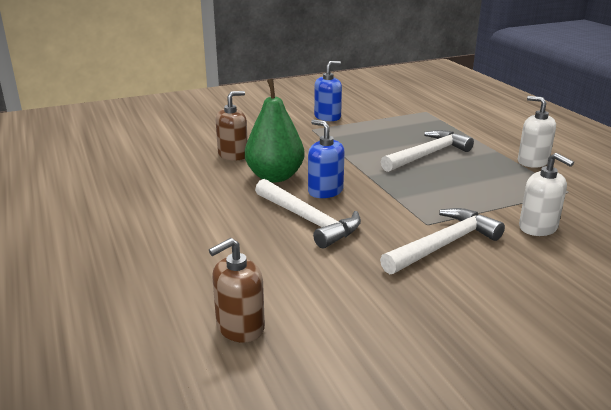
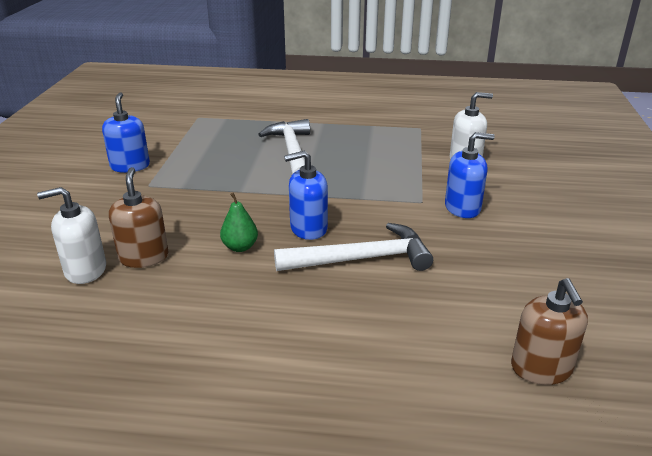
camera: 60 degrees left, 5 degrees up
green pear [245,79,305,182] -> green pear [220,192,258,252], size x0.49
white hammer [380,208,505,274] -> blue soap dispenser [445,132,495,218]
white soap dispenser [518,96,556,168] -> white soap dispenser moved to [37,187,106,284]

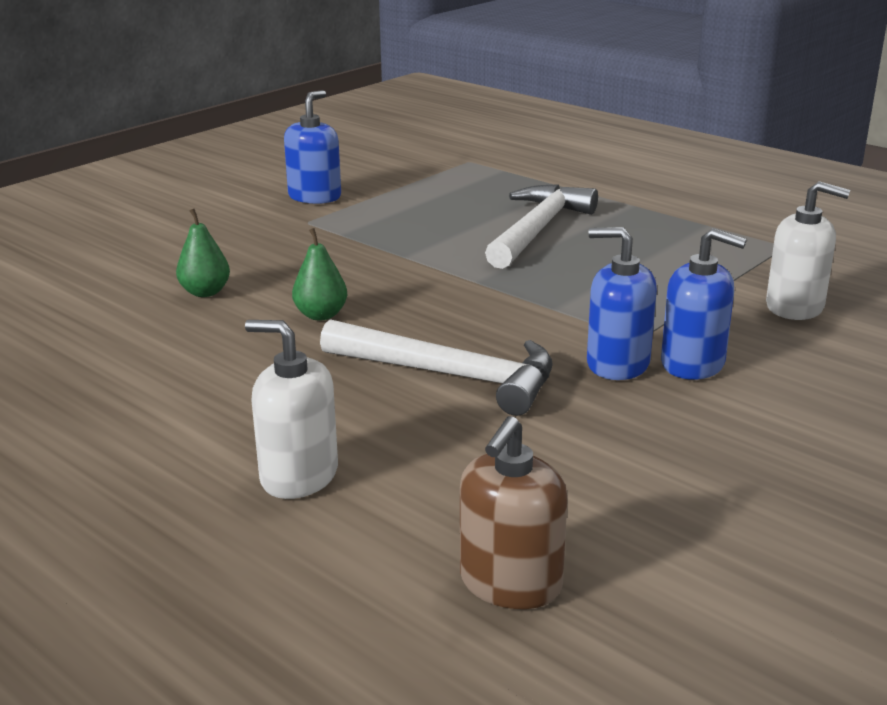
camera: 35 degrees right, 5 degrees down
white soap dispenser [37,187,106,284] -> white soap dispenser moved to [245,320,338,499]
brown soap dispenser [109,167,169,268] -> green pear [176,209,230,297]
blue soap dispenser [284,151,328,240] -> blue soap dispenser moved to [587,227,657,380]

